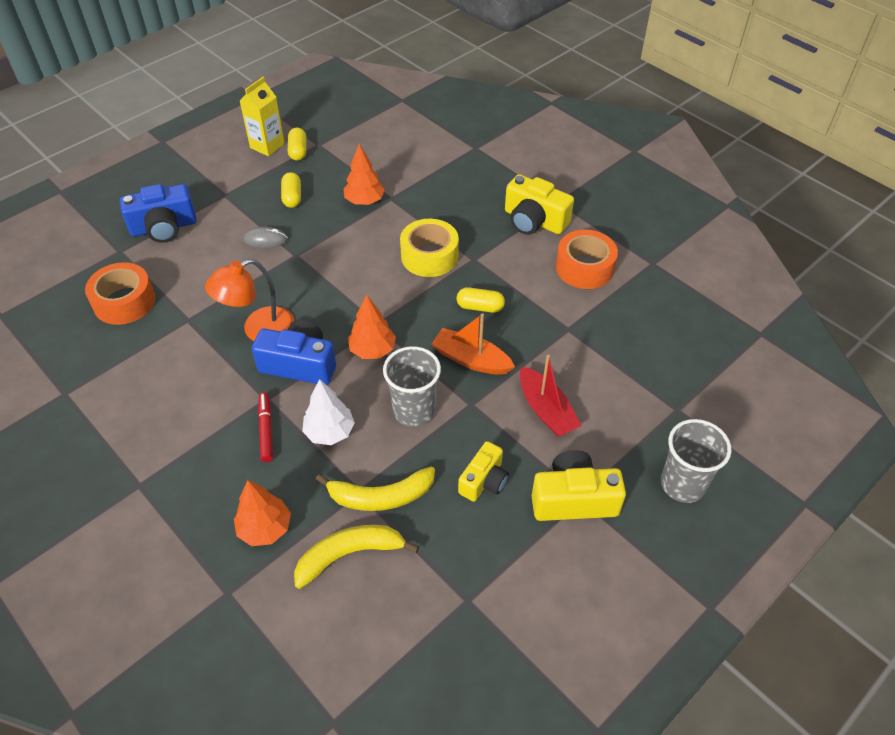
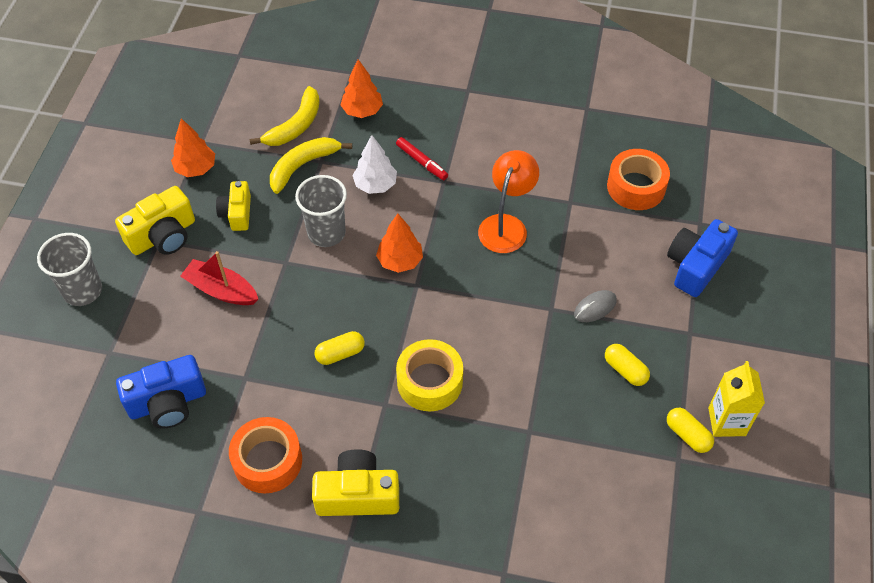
camera: 145 degrees right, 5 degrees up
blue camera [252,319,336,385] -> blue camera moved to [116,355,206,428]
orange tree [344,144,385,205] -> orange tree moved to [171,118,215,177]
orange boat [432,313,515,375] -> none

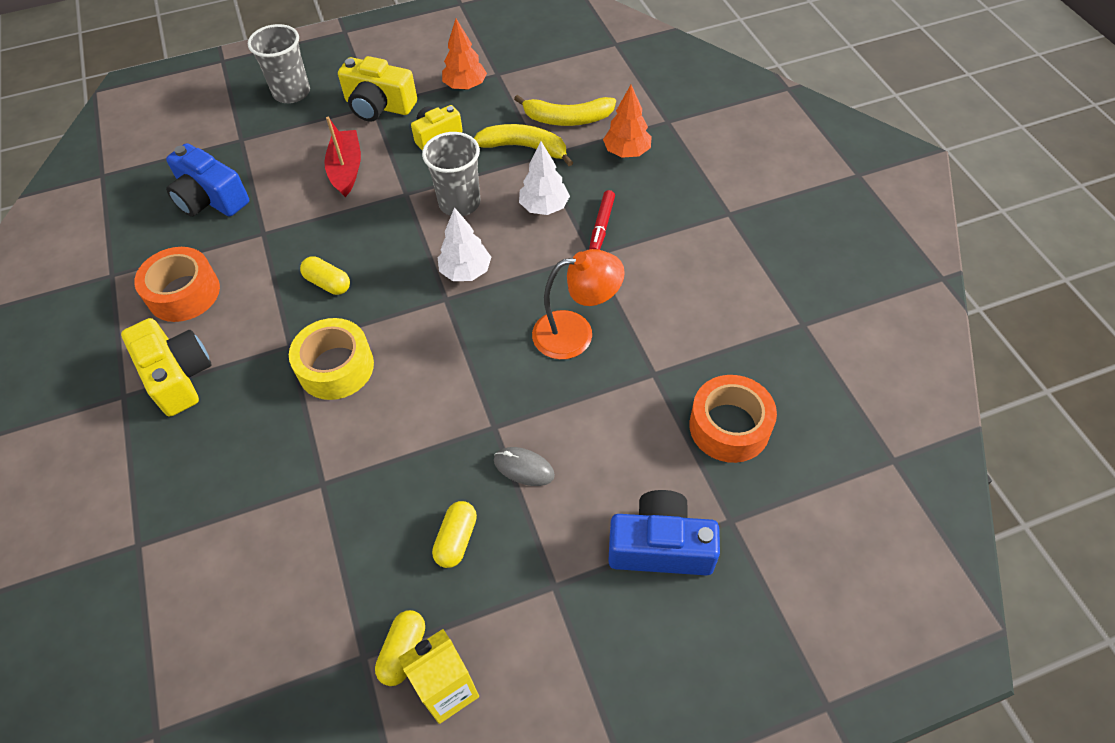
camera: 60 degrees right, 0 degrees up
orange tree [376,214,423,273] -> white tree [438,207,491,281]

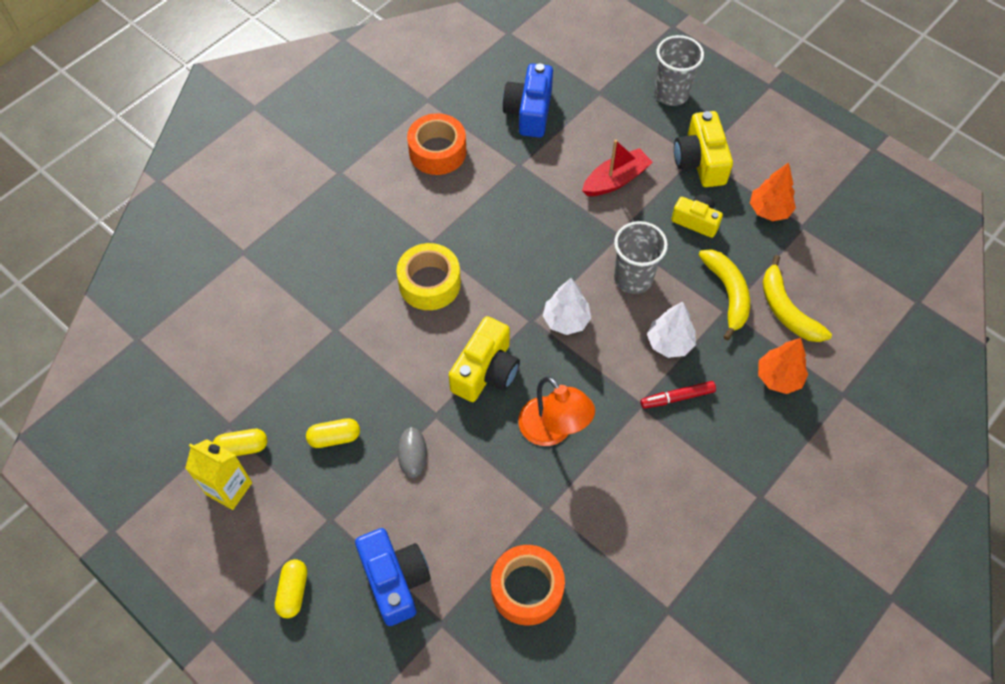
camera: 60 degrees right, 5 degrees up
yellow camera [121,318,212,416] -> yellow camera moved to [449,316,520,402]
yellow capsule [300,256,350,295] -> yellow capsule moved to [275,559,307,618]

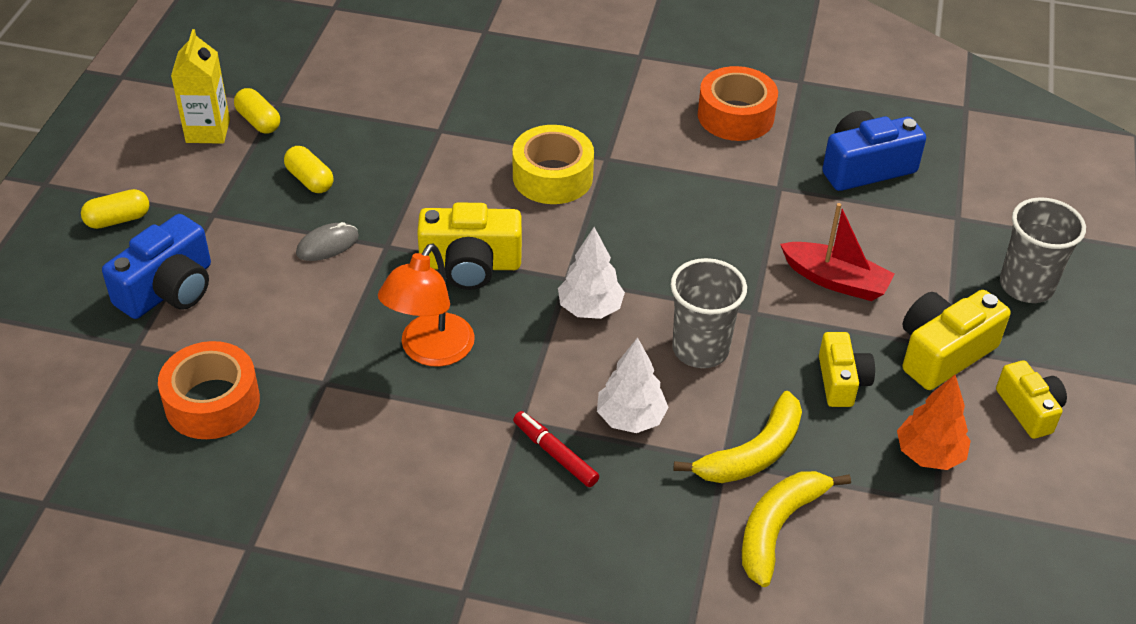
camera: 60 degrees right, 15 degrees down
orange tree [758,338,808,394] -> none
none -> yellow camera [996,360,1067,439]

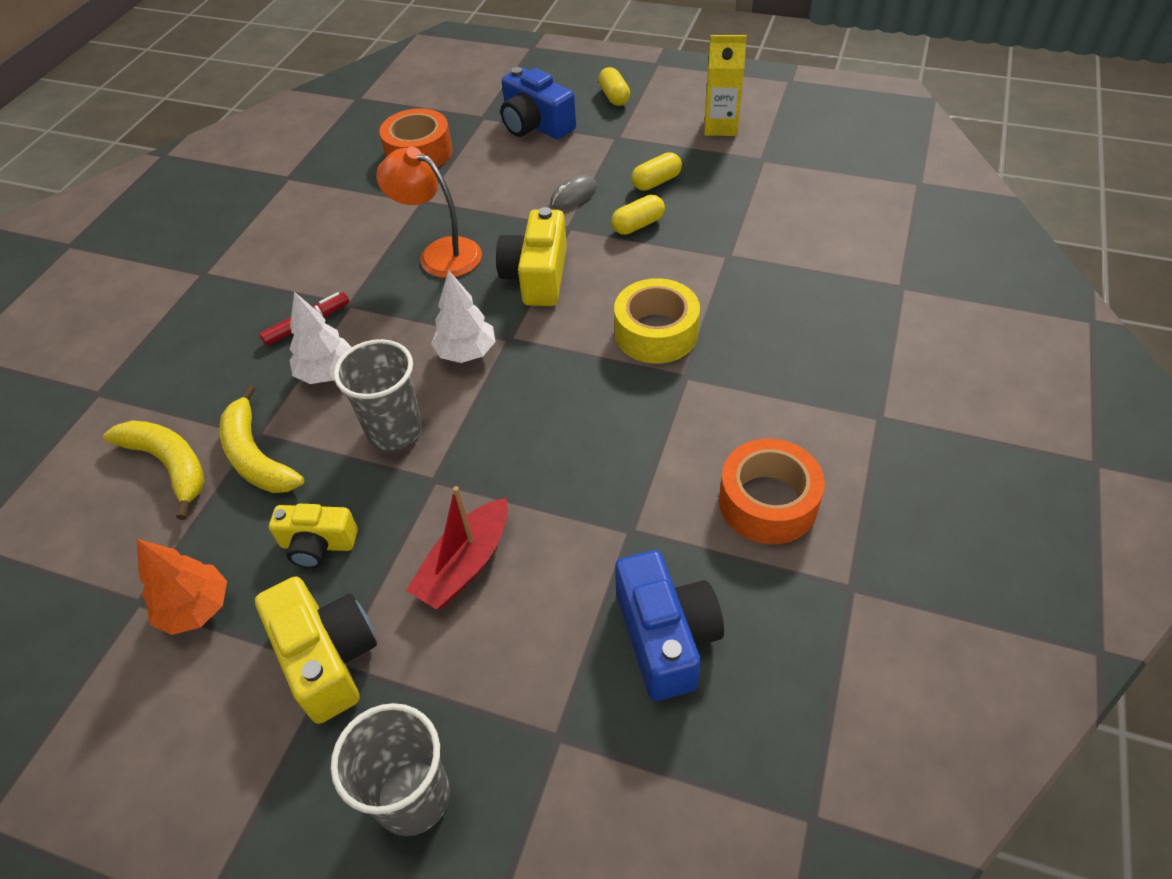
camera: 100 degrees right, 5 degrees up
yellow capsule [234,88,280,133] -> yellow capsule moved to [611,195,665,235]
grey mouse [296,222,359,261] -> grey mouse turned 75 degrees clockwise [550,175,597,209]
yellow camera [996,360,1067,439] -> none

